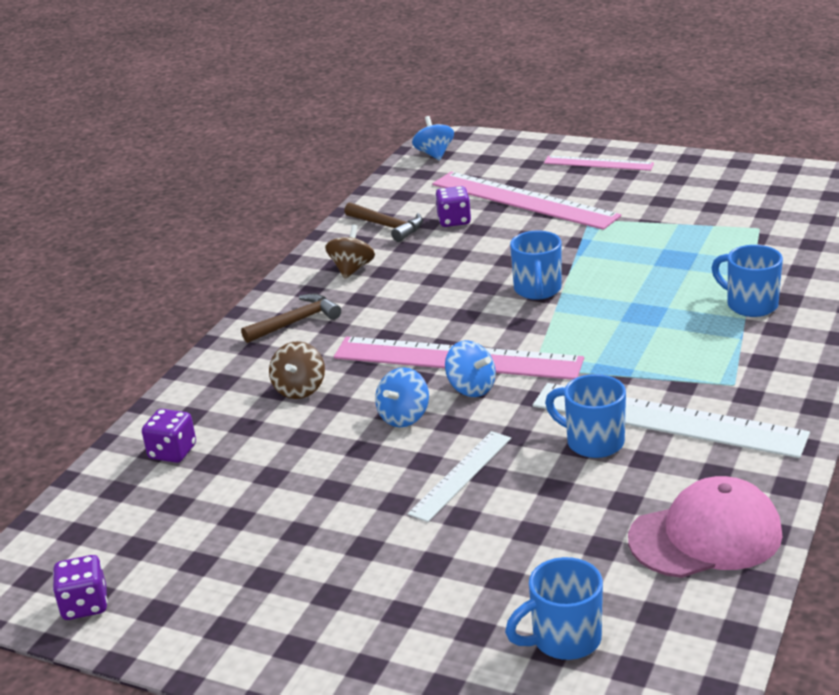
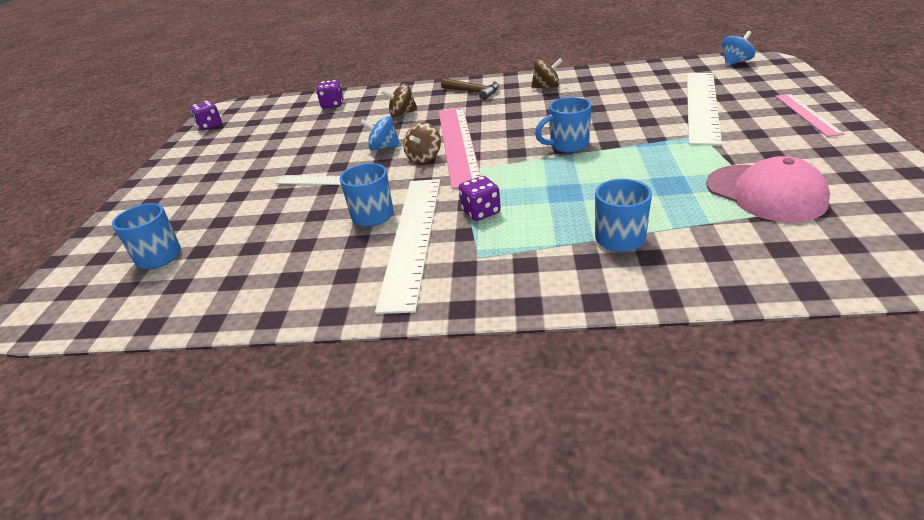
camera: 70 degrees right, 5 degrees up
brown hammer [344,202,423,242] -> none
pink ruler [432,172,621,230] -> white ruler [687,73,722,146]
purple dice [435,186,471,227] -> purple dice moved to [459,176,501,221]
blue spinning top [445,340,496,397] -> brown spinning top [403,122,441,164]
pink cap [628,476,782,578] -> pink cap moved to [706,156,830,222]

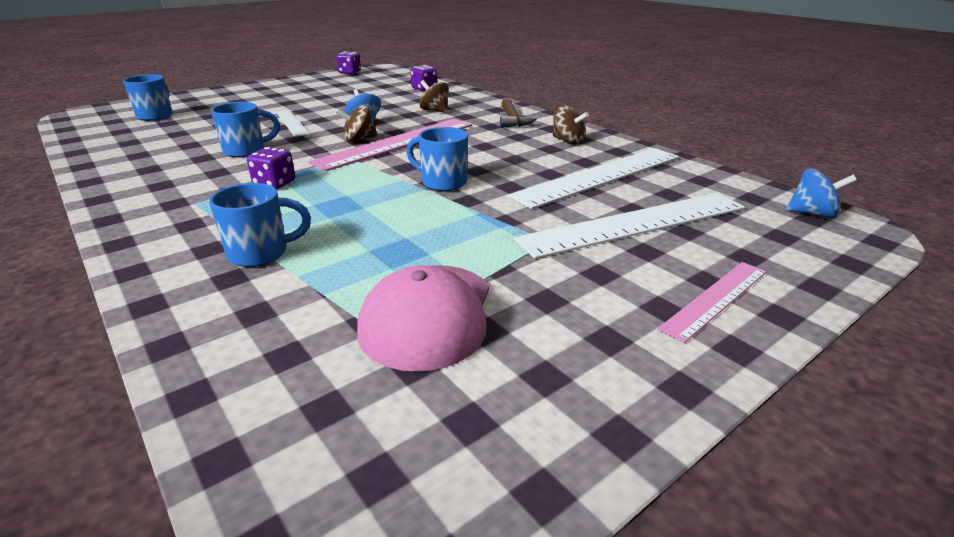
camera: 45 degrees right, 5 degrees down
white ruler [375,179,440,314] -> white ruler moved to [508,148,679,209]

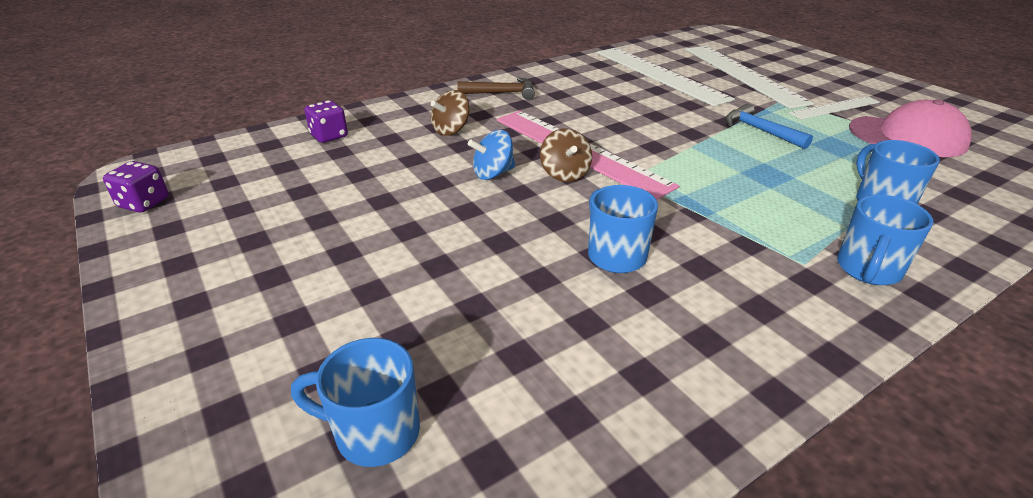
camera: 85 degrees left, 5 degrees up
purple dice [247,147,295,189] -> none
white ruler [276,110,310,137] -> white ruler moved to [789,96,880,119]
blue mug [406,127,468,191] -> blue mug moved to [837,195,933,285]
brown spinning top [553,106,589,145] -> none
pink ruler [658,262,767,343] -> none
blue spinning top [786,168,857,219] -> none
none -> blue hammer [725,103,813,149]

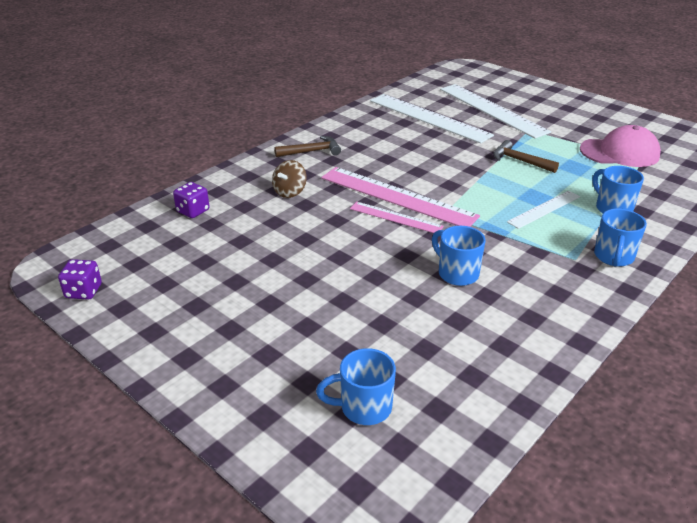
camera: 15 degrees left, 0 degrees up
blue spinning top [468,130,515,180] -> none
brown spinning top [540,129,592,182] -> pink ruler [350,202,444,233]
blue hammer [725,103,813,149] -> brown hammer [493,140,559,173]
white ruler [789,96,880,119] -> white ruler moved to [507,191,580,229]

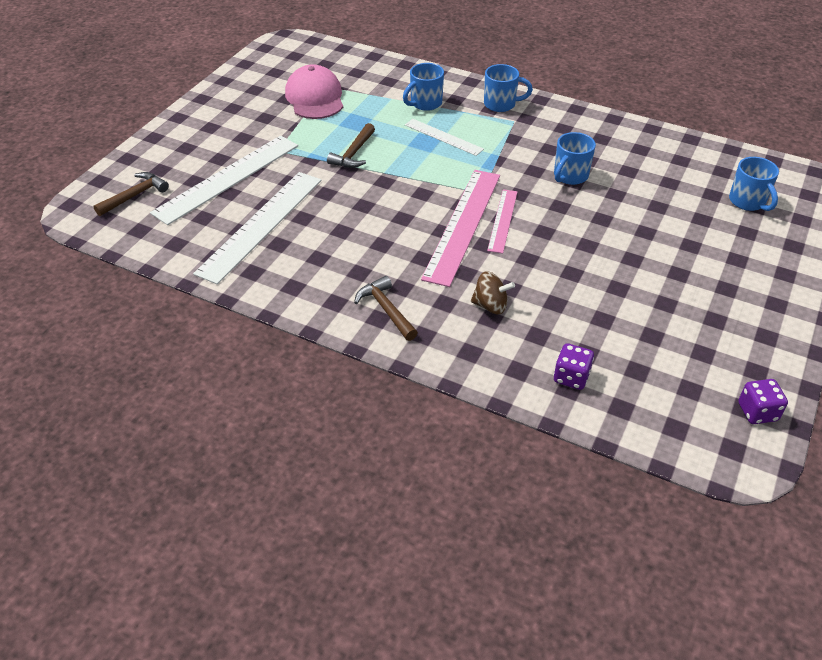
camera: 105 degrees left, 10 degrees up
none -> brown hammer [94,172,169,216]

